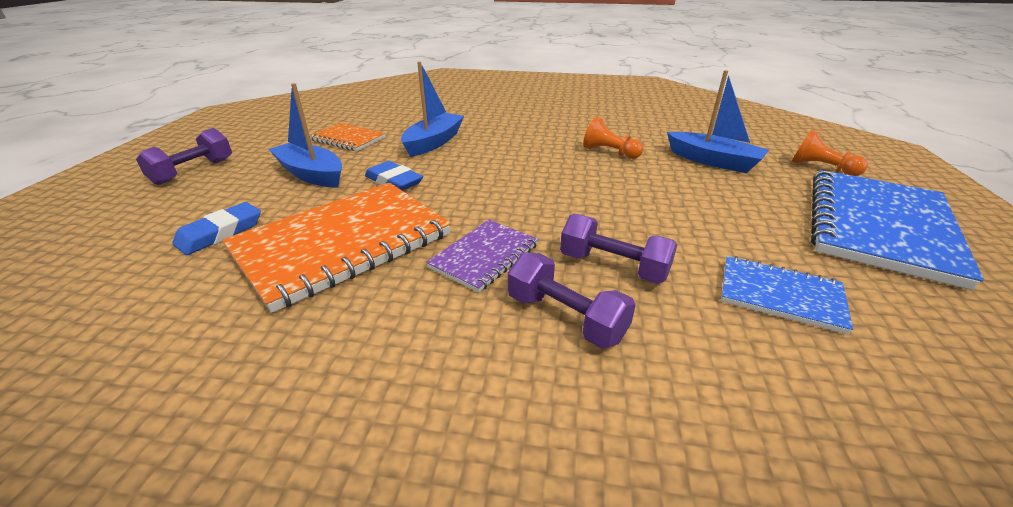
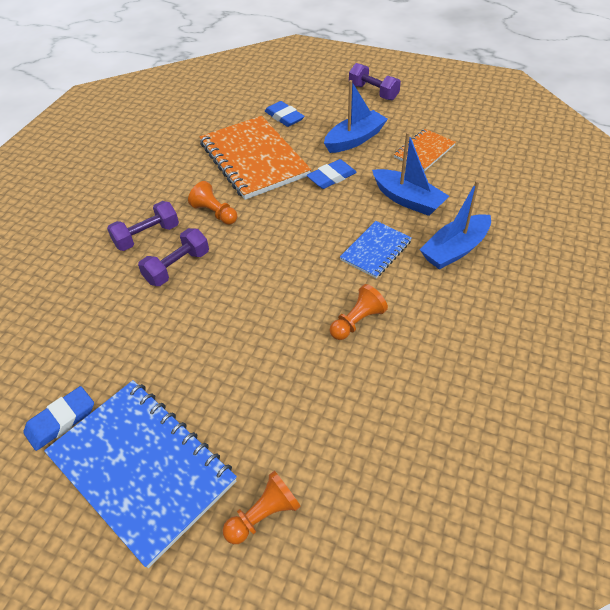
camera: 105 degrees right, 15 degrees up
purple notebook [426,220,538,293] -> orange pawn [188,181,237,225]
blue boat [667,70,769,173] -> blue boat moved to [420,180,491,270]
blue notebook [721,256,853,334] -> blue notebook moved to [340,221,412,278]
none -> blue eraser [23,386,94,451]

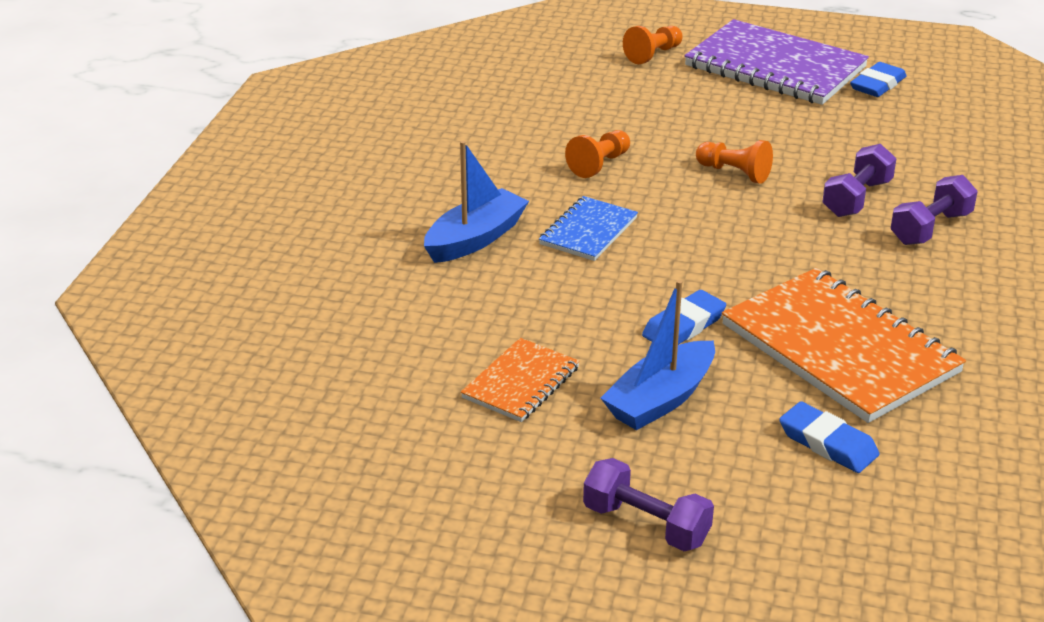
camera: 170 degrees right, 15 degrees down
blue notebook [44,380,237,568] -> purple notebook [684,19,869,105]
orange pawn [188,181,237,225] -> orange pawn moved to [696,140,773,184]
blue boat [372,132,449,216] -> none

